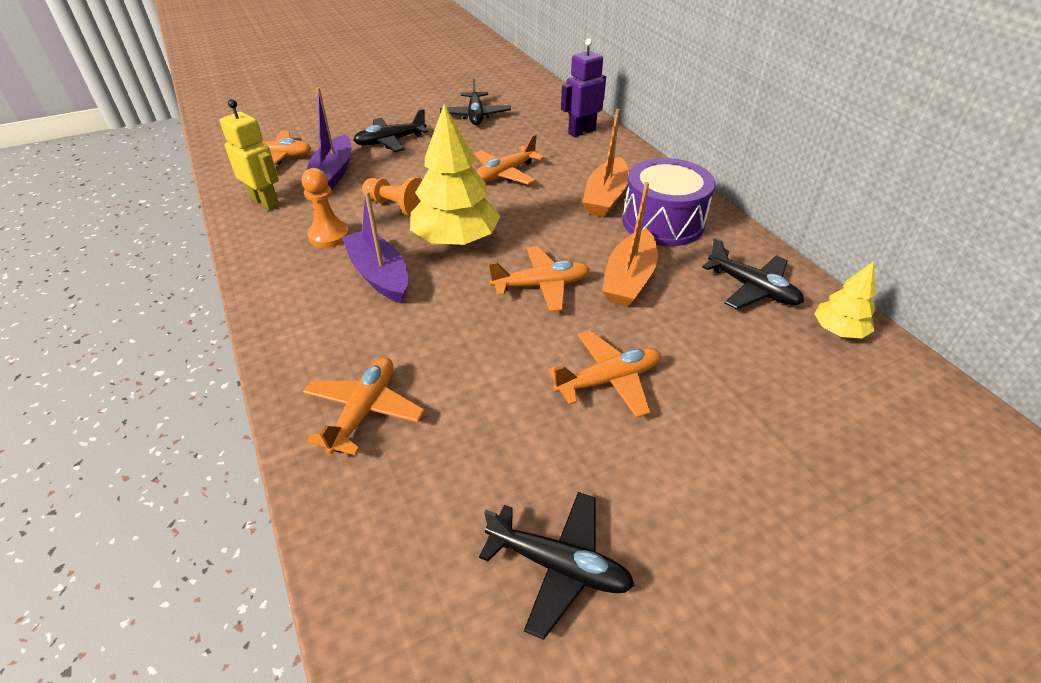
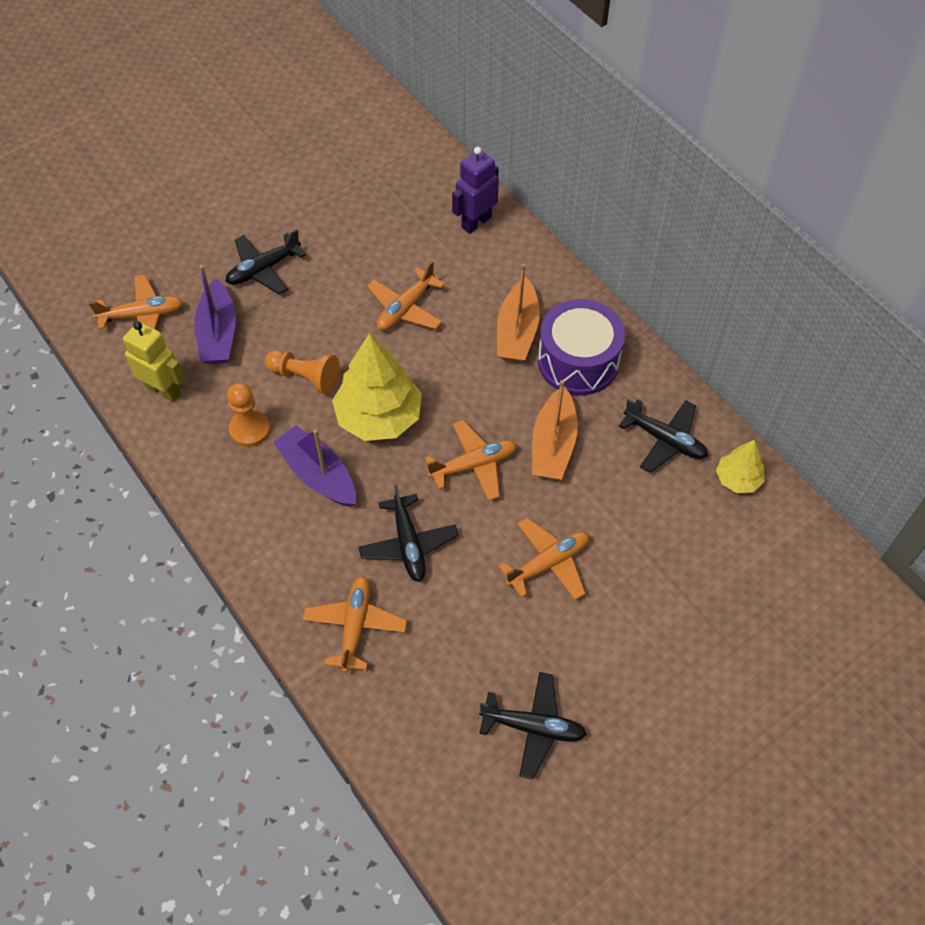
camera: 10 degrees left, 15 degrees up
black plane [440,77,511,125] -> black plane moved to [358,484,459,582]

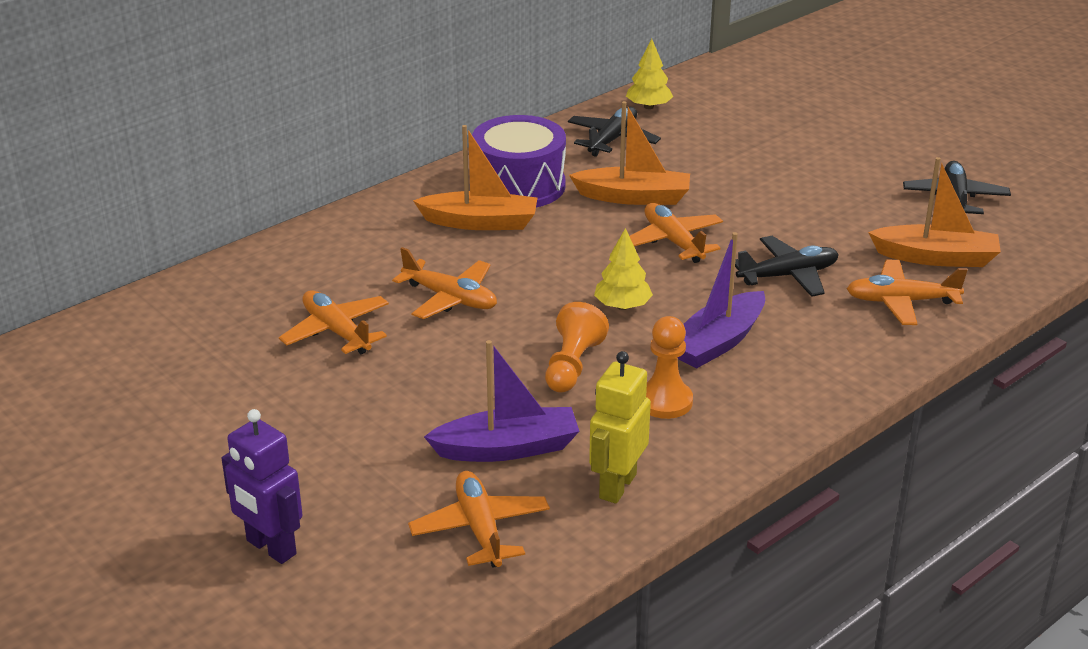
camera: 95 degrees left, 25 degrees down
black plane [225,229,306,295] -> none
yellow tree [332,333,422,441] -> yellow tree [594,228,653,310], size x0.53
purple robot [452,147,499,234] -> purple robot moved to [221,409,303,564]
orange plane [498,517,589,600] -> orange plane moved to [279,290,389,354]
none -> orange boat [868,157,1001,267]

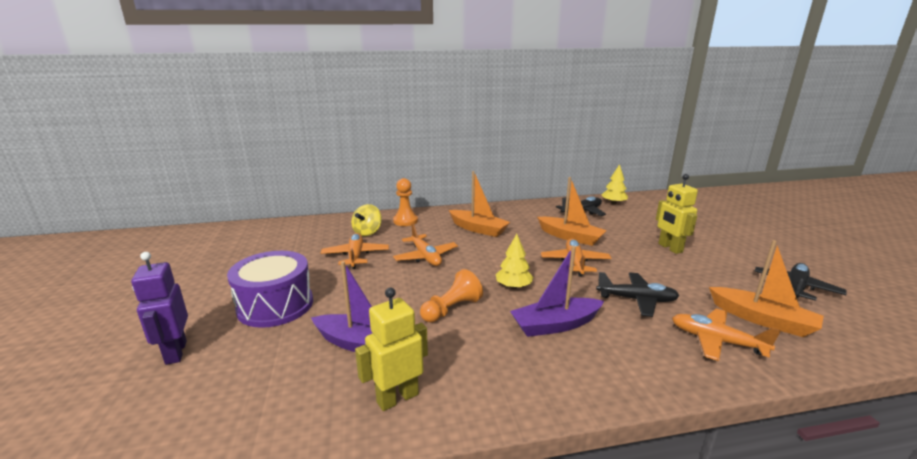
camera: 30 degrees right, 10 degrees down
orange plane [408,471,550,568] -> none
purple drum [472,115,566,208] -> purple drum moved to [227,251,313,328]
orange pawn [646,316,693,419] -> orange pawn moved to [393,178,418,226]
none -> yellow spinning top [351,204,382,236]
none -> yellow robot [656,174,698,254]

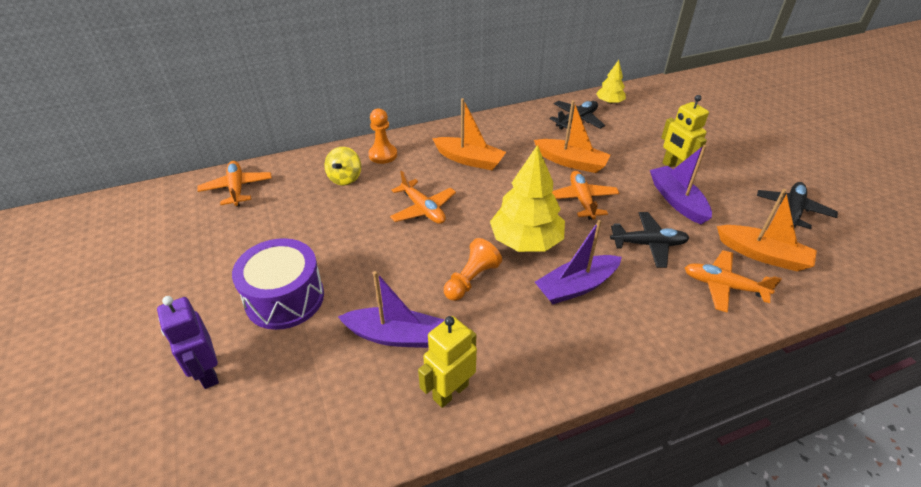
camera: 10 degrees left, 20 degrees up
orange plane [321,233,389,269] -> orange plane moved to [198,161,272,207]
yellow tree [496,234,533,289] -> yellow tree [490,145,565,252], size x1.89
none -> purple boat [650,145,712,224]

